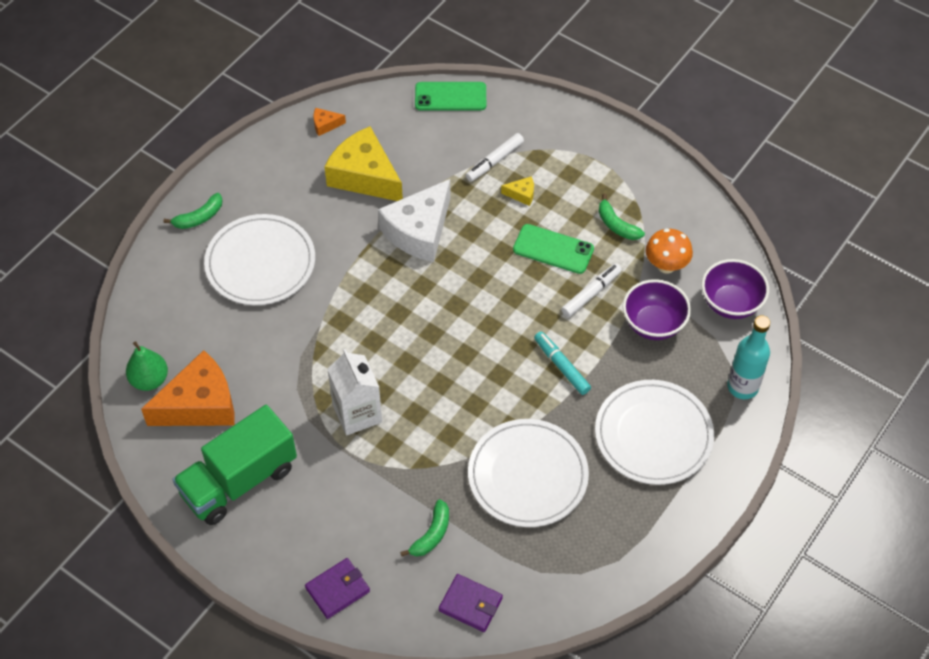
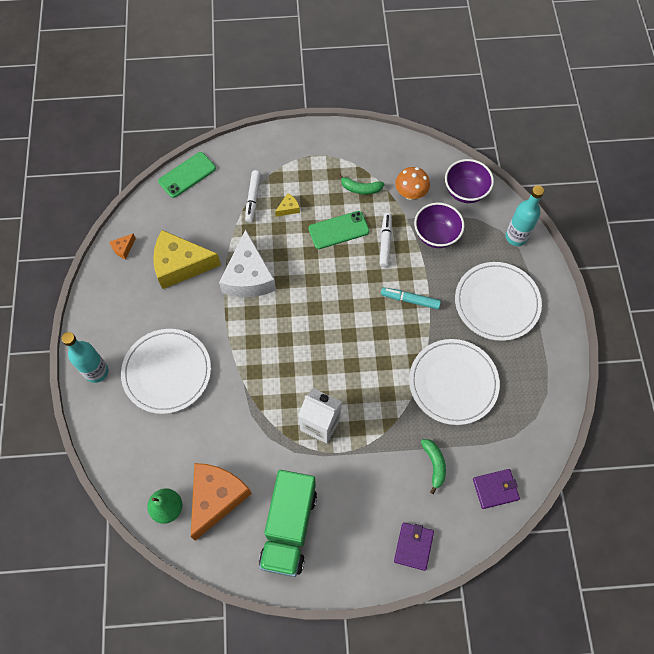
camera: 40 degrees left, 10 degrees up
green banana [164,193,222,229] -> turquoise bottle [61,332,109,383]

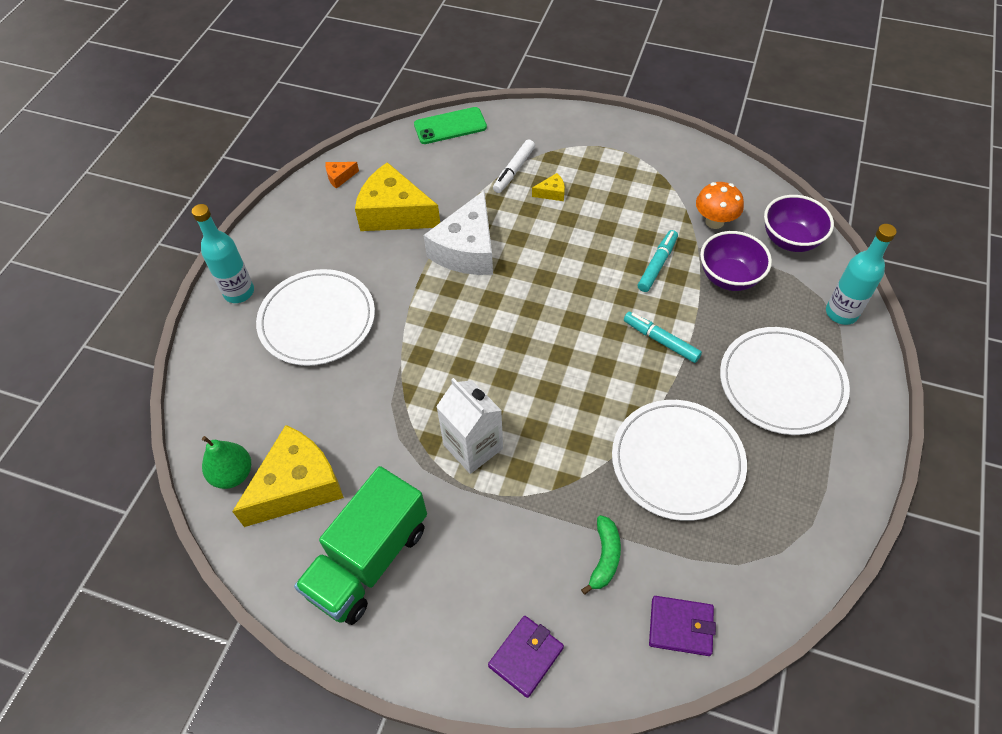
camera: 25 degrees right, 10 degrees down
orange cheese [191,463,252,541] -> yellow cheese [232,425,344,527]
green phone [309,211,369,249] -> none
green banana [338,174,384,195] -> none
white marker [379,213,392,267] -> turquoise marker [638,230,678,292]

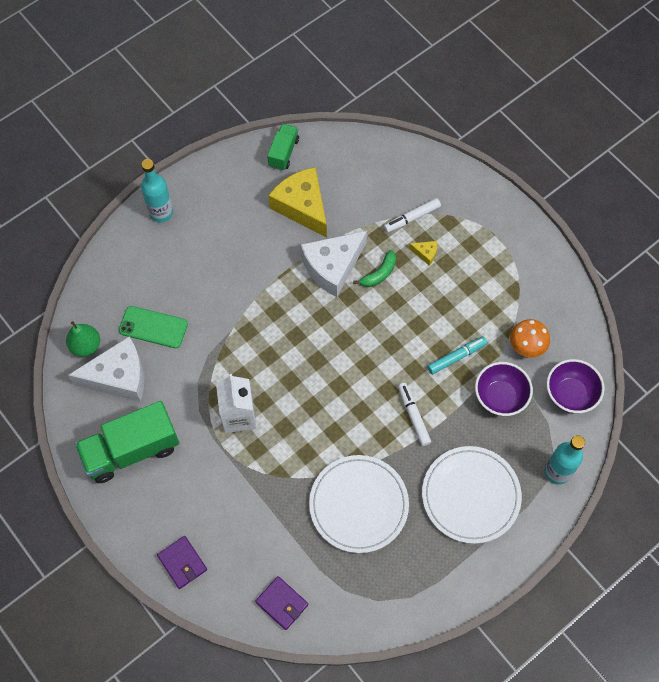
camera: 30 degrees right, 10 degrees up
yellow cheese [232,425,344,527] -> white cheese [68,337,144,402]
white plate [256,269,375,366] -> none
orange cheese [325,162,359,189] -> green truck [267,124,299,171]
green phone [414,107,487,144] -> green phone moved to [119,306,188,348]
purple wallet [488,616,564,698] -> purple wallet turned 75 degrees clockwise [157,536,207,589]
green banana [581,515,621,595] -> green banana moved to [353,250,396,287]
turquoise marker [624,312,702,363] -> white marker [398,383,431,446]

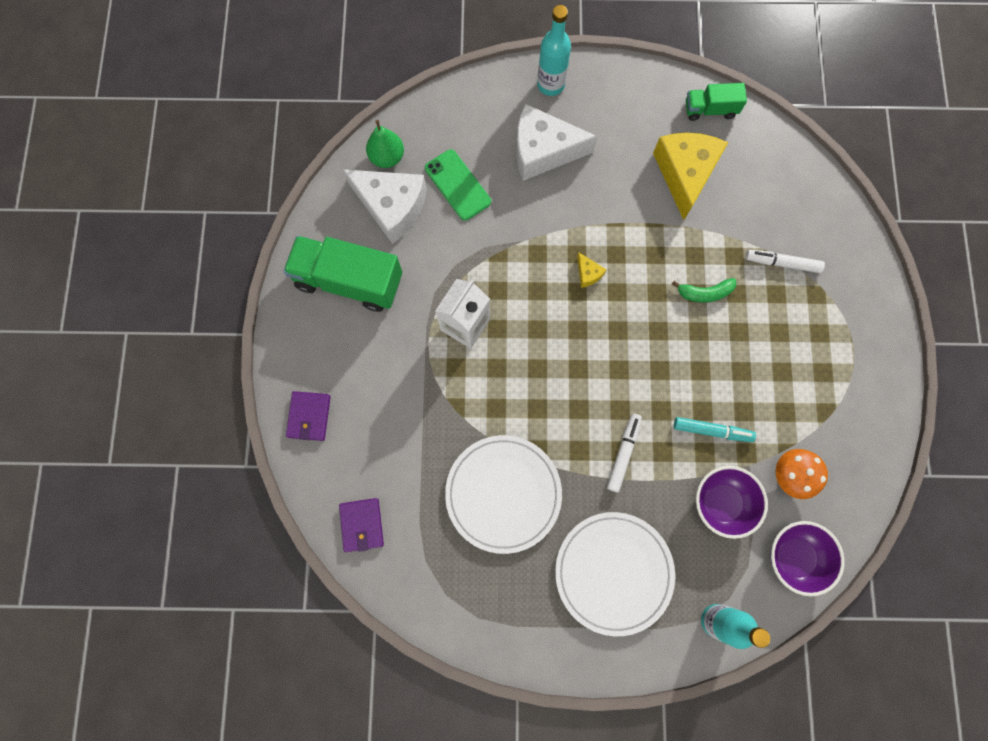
camera: 40 degrees right, 10 degrees up
green truck [267,124,299,171] -> green truck turned 150 degrees counterclockwise [686,83,747,121]
white cheese [301,231,367,297] -> white cheese moved to [516,104,597,181]
yellow cheese [409,241,437,265] -> yellow cheese moved to [577,252,607,288]

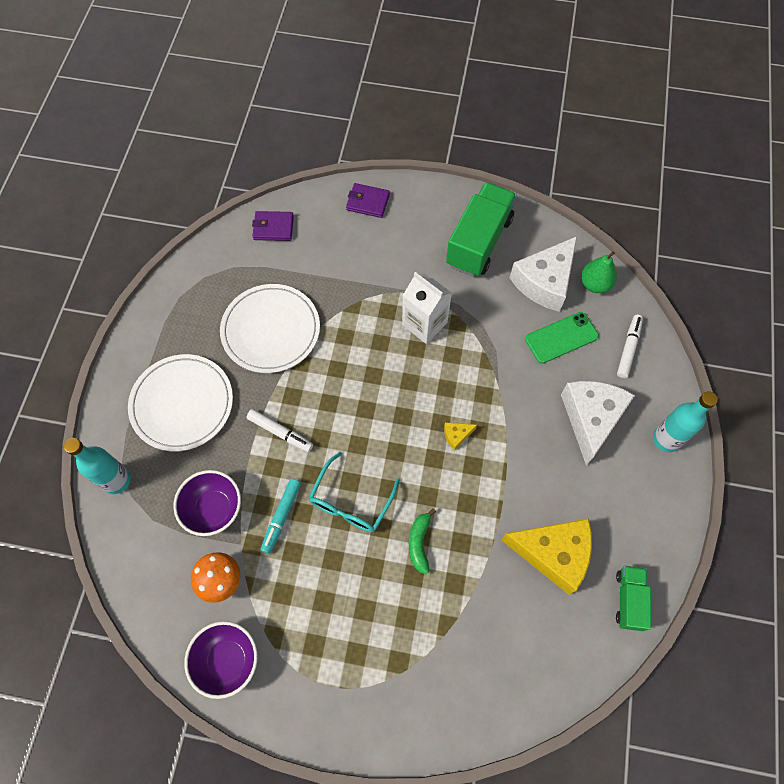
camera: 100 degrees right, 10 degrees down
white marker [746,250,825,273] -> white marker moved to [617,315,643,378]
purple bowl [771,521,844,596] -> purple bowl moved to [184,621,258,699]
none -> turquoise glasses [309,452,400,532]

